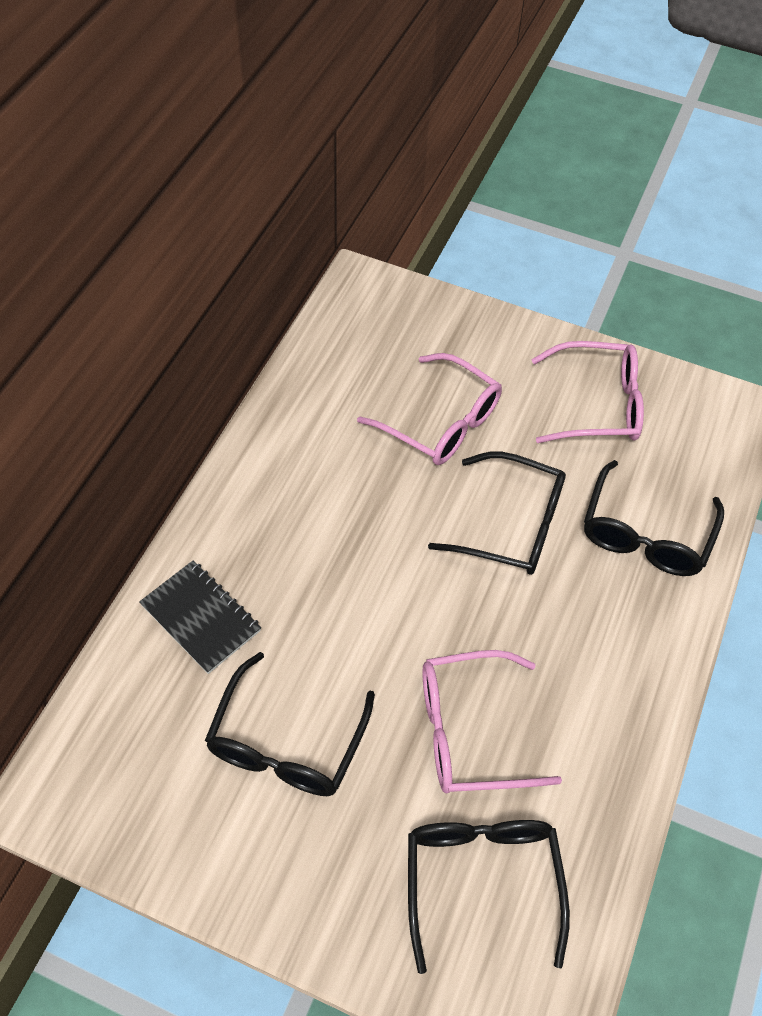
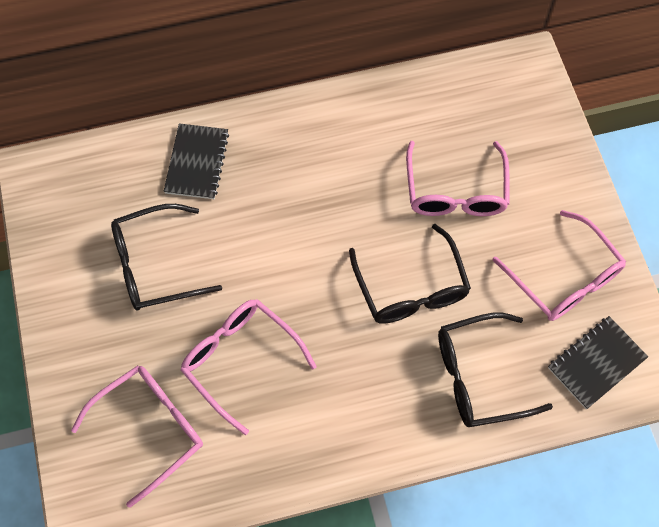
camera: 55 degrees right, 10 degrees up
black glasses [408,820,570,974] -> pink glasses [71,365,203,508]
none -> black notebook [548,316,648,409]

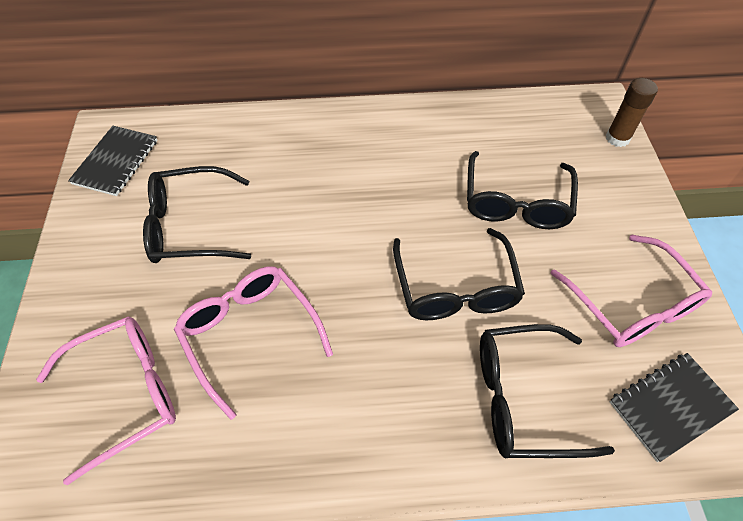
camera: 10 degrees right, 10 degrees down
black notebook [164,123,229,199] -> black notebook moved to [68,126,158,196]
pink glasses [406,141,510,216] -> black glasses [467,151,578,229]
none -> brown glue stick [606,78,658,147]

